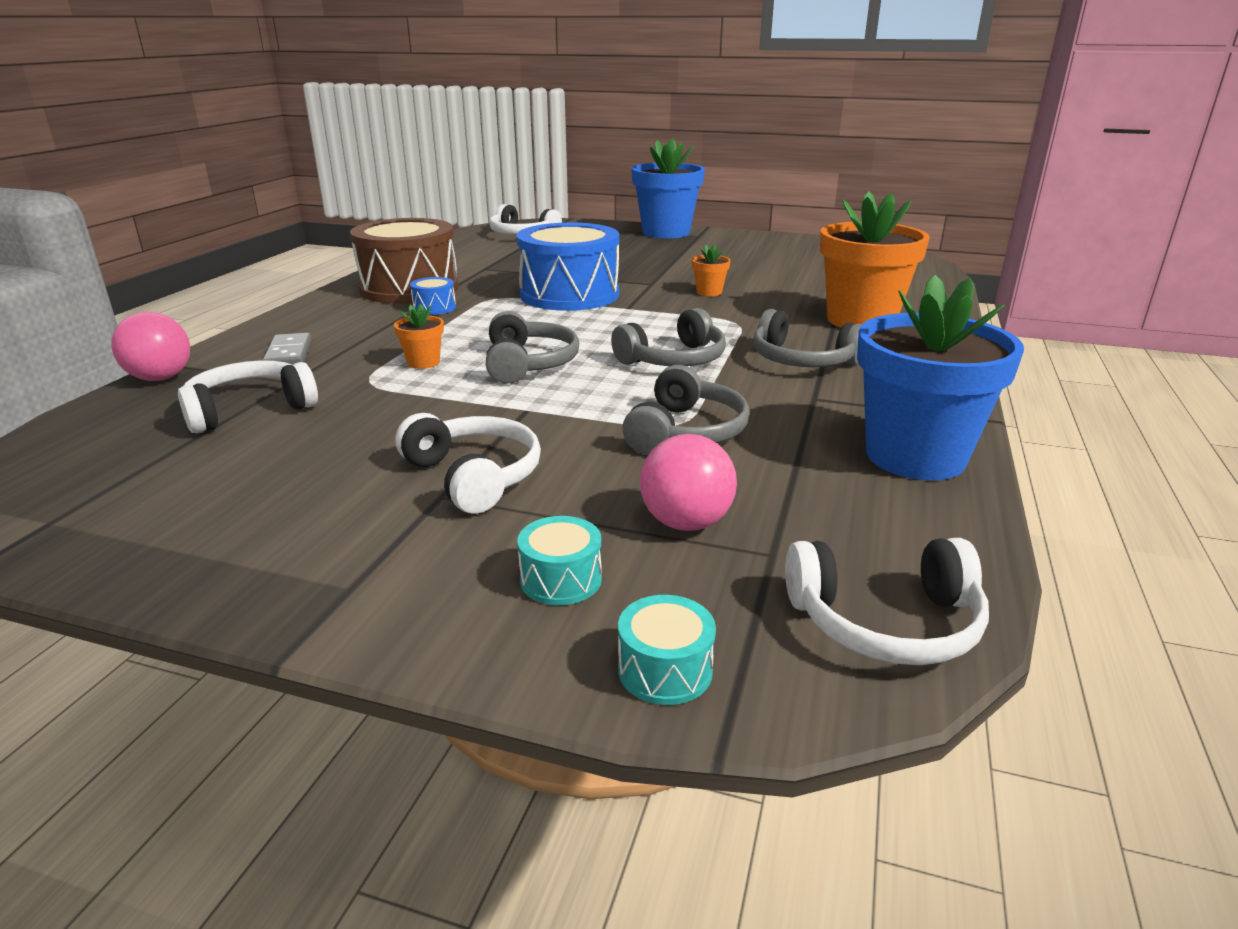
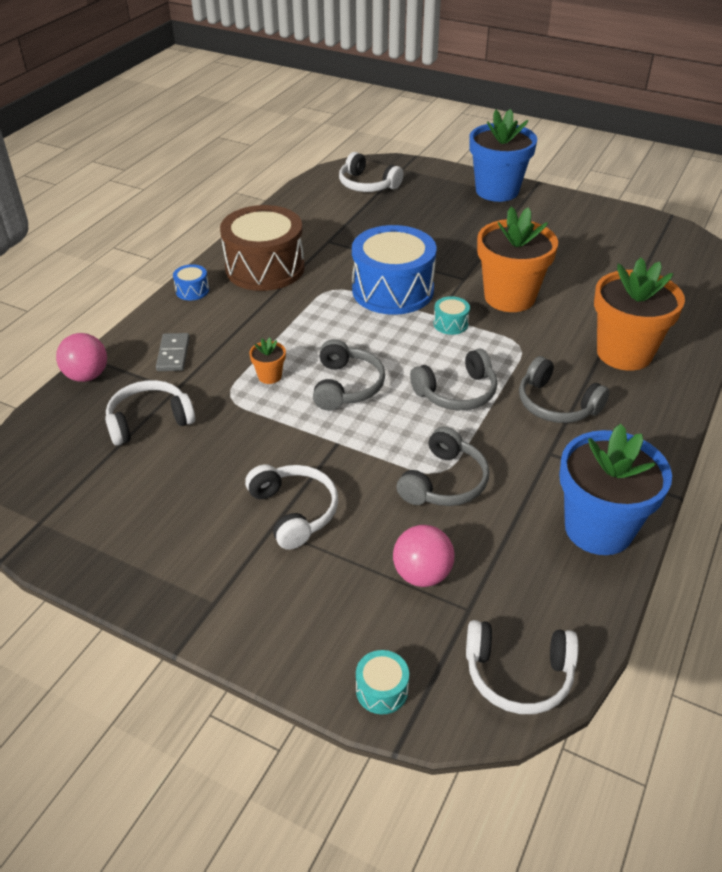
camera: 10 degrees right, 15 degrees up
blue drum [410,277,456,315] -> blue drum moved to [173,264,209,300]
turquoise drum [517,516,602,605] -> turquoise drum moved to [433,296,470,335]
orange flower pot [692,244,731,296] -> orange flower pot [477,207,558,312], size x2.38

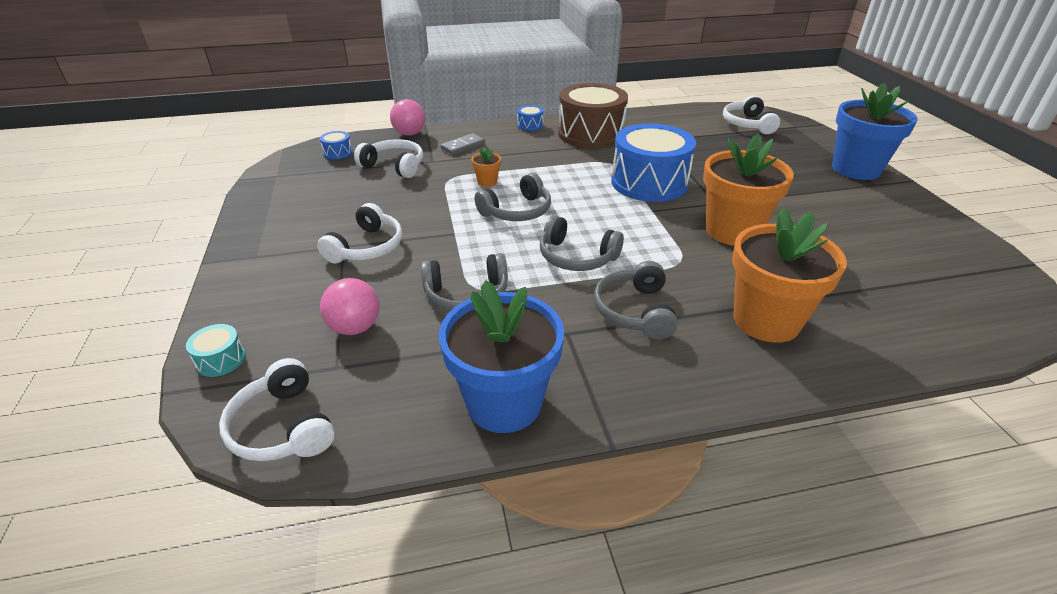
camera: 50 degrees right, 5 degrees down
turquoise drum [433,296,470,335] -> none
none -> blue drum [320,131,352,159]

